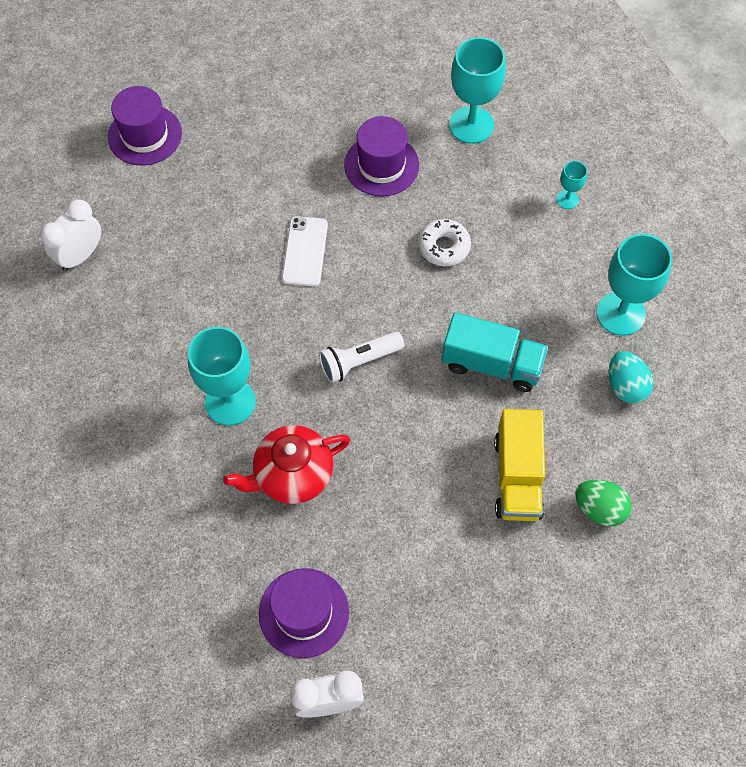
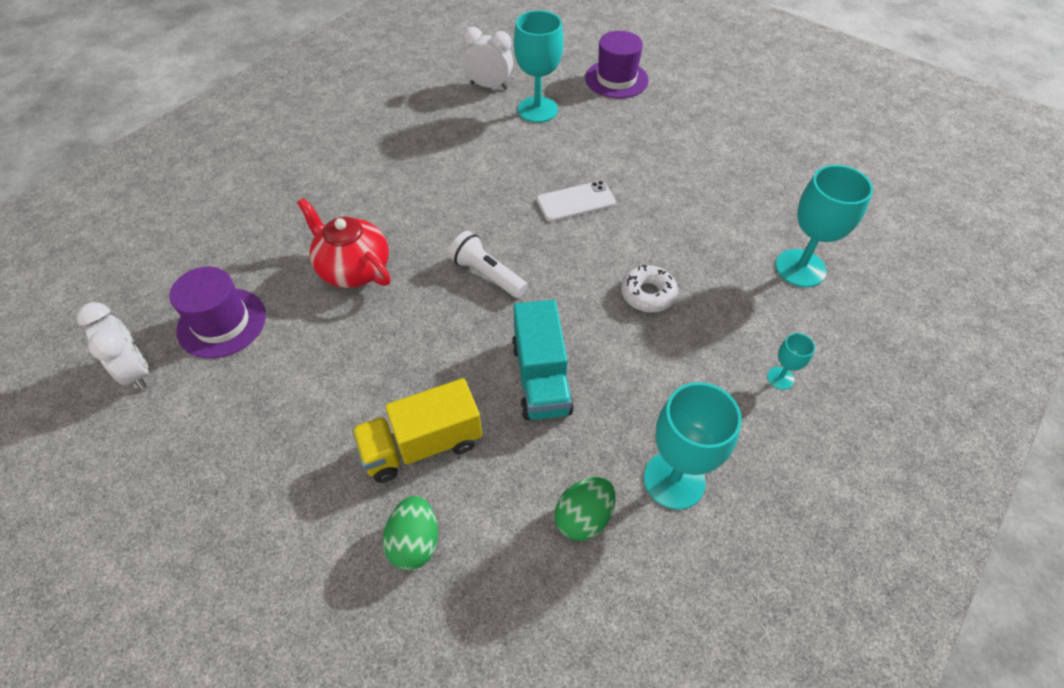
camera: 65 degrees right, 10 degrees down
turquoise goblet [188,327,256,426] -> turquoise goblet moved to [514,10,564,123]
purple hat [344,116,419,196] -> none
turquoise egg [609,351,653,404] -> green egg [555,477,616,541]

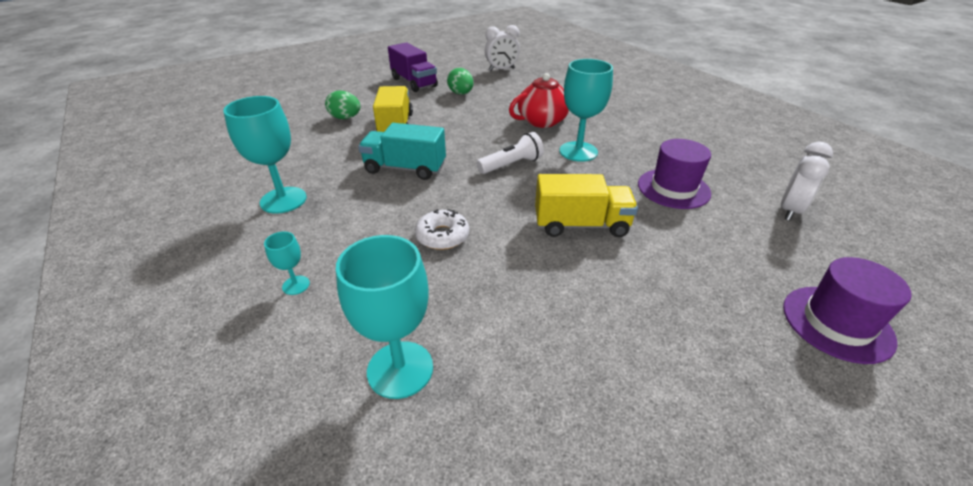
camera: 110 degrees right, 15 degrees down
purple hat [169,267,266,358] -> purple hat moved to [638,139,711,209]
turquoise goblet [514,10,564,123] -> turquoise goblet moved to [560,59,613,162]
white phone [537,181,616,222] -> yellow truck [535,174,638,237]
green egg [555,477,616,541] -> green egg moved to [447,68,474,95]
none -> purple truck [388,42,438,92]

